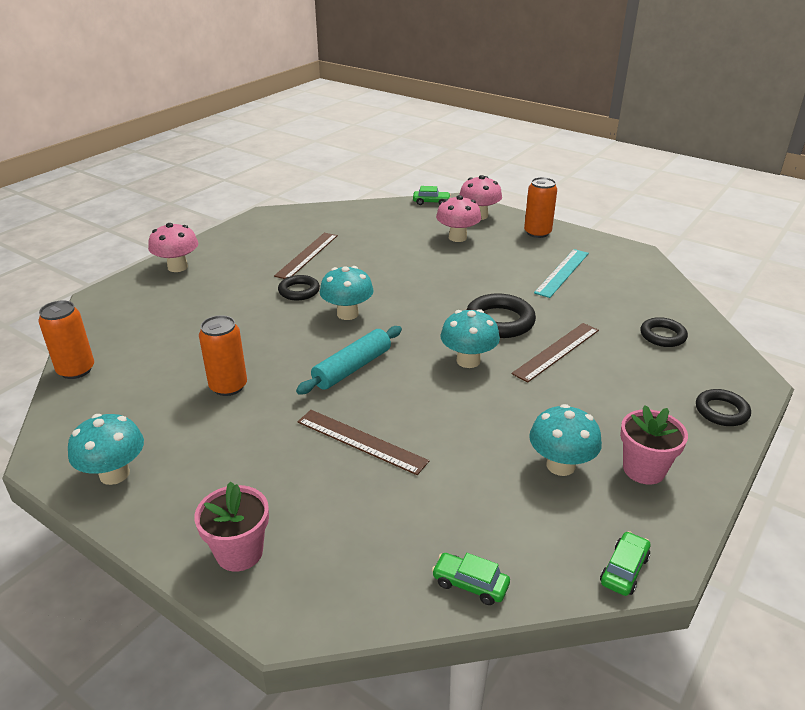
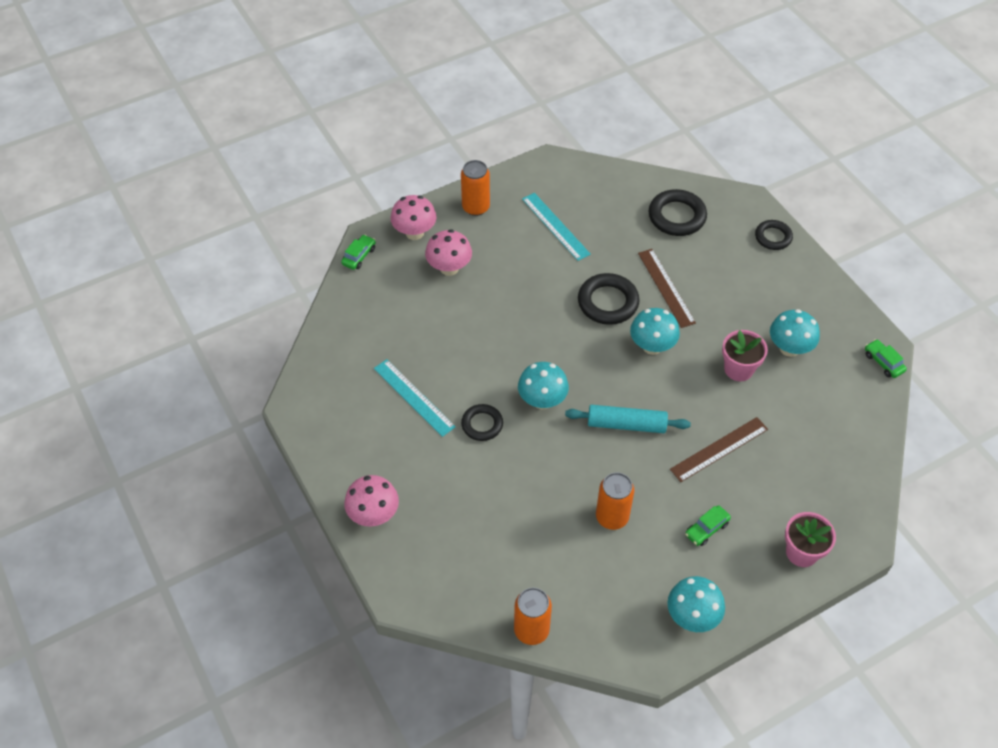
camera: 65 degrees left, 20 degrees up
brown ruler [274,233,338,279] -> turquoise ruler [374,359,456,437]
turquoise rolling pin [296,326,402,394] -> turquoise rolling pin turned 60 degrees counterclockwise [565,405,691,433]
green car [432,553,510,605] -> green car moved to [685,505,731,546]
pink flower pot [620,405,688,485] -> pink flower pot moved to [722,330,768,381]
black ring [640,317,688,347] -> black ring [649,189,707,236], size x1.58

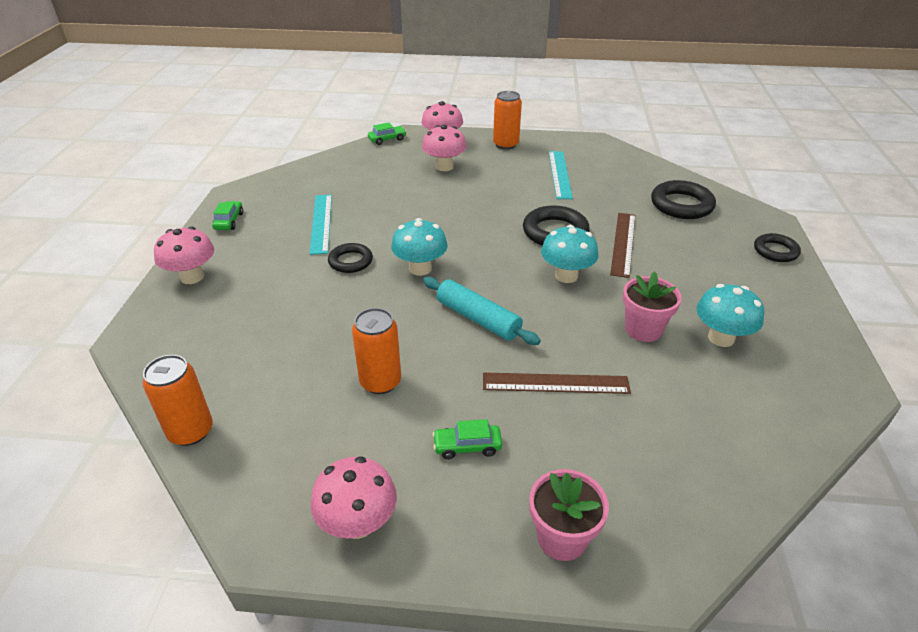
camera: 35 degrees right, 15 degrees down
turquoise mushroom [667,576,725,632] -> pink mushroom [311,456,397,539]
green car [865,339,907,378] -> green car moved to [212,201,243,230]

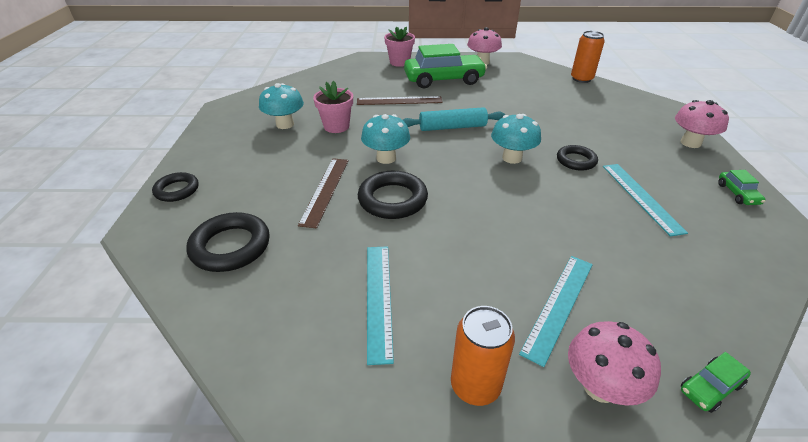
camera: 175 degrees right, 0 degrees up
orange can [352,308,401,394] -> none
pink mushroom [422,125,467,171] -> turquoise ruler [519,256,593,367]
turquoise rolling pin [423,277,541,345] -> turquoise rolling pin turned 45 degrees counterclockwise [403,107,505,131]
green car [433,419,502,459] -> green car [404,44,487,88], size x2.37

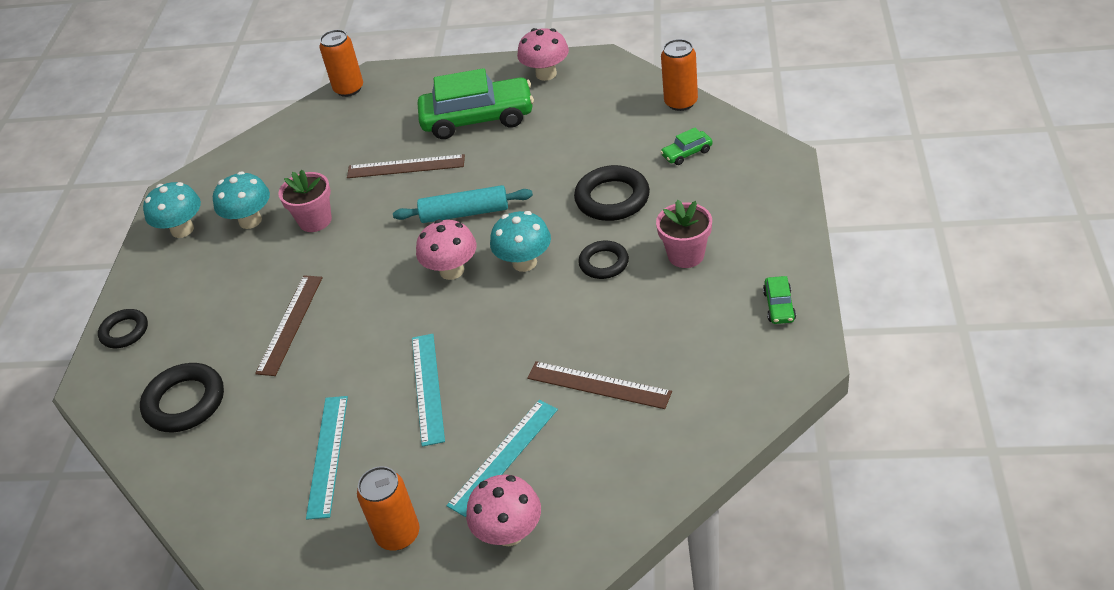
camera: 10 degrees right, 5 degrees up
black ring [358,171,428,219] -> black ring moved to [574,165,650,221]
turquoise mushroom [361,114,410,164] -> turquoise mushroom moved to [143,182,201,238]
pink flower pot [384,26,415,67] -> pink flower pot moved to [656,200,712,268]
turquoise ruler [603,164,688,237] -> turquoise ruler moved to [412,334,445,447]
pink mushroom [675,100,729,148] -> pink mushroom moved to [416,219,477,280]
green car [681,352,751,413] -> green car moved to [660,128,713,165]
none -> orange can [320,30,363,97]
none -> brown ruler [527,361,672,409]

